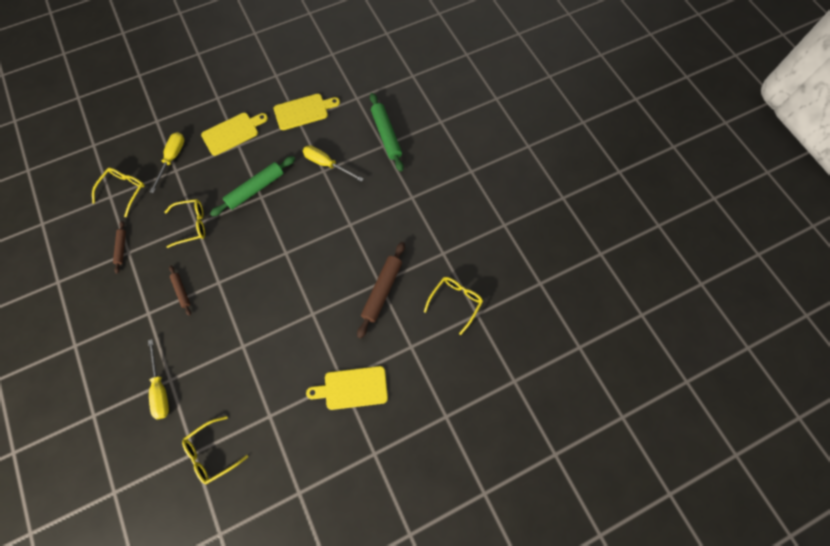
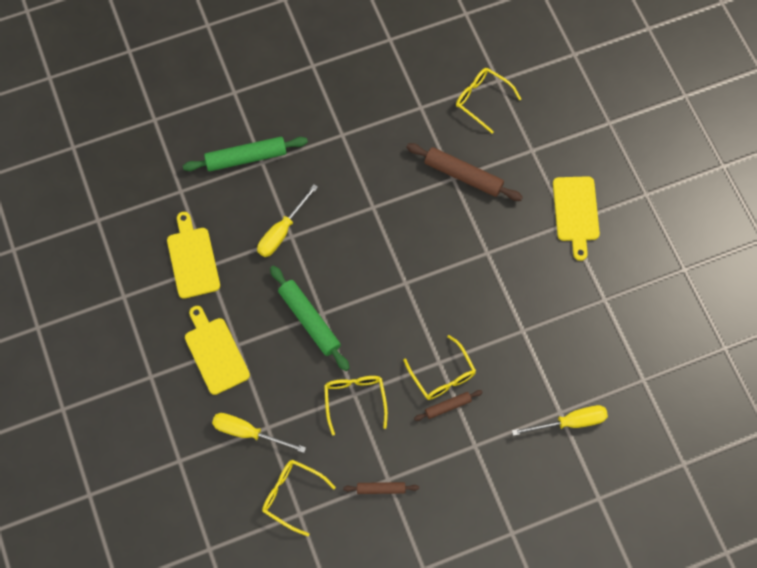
camera: 85 degrees left, 0 degrees up
yellow glasses [182,416,248,484] -> yellow glasses moved to [403,335,476,400]

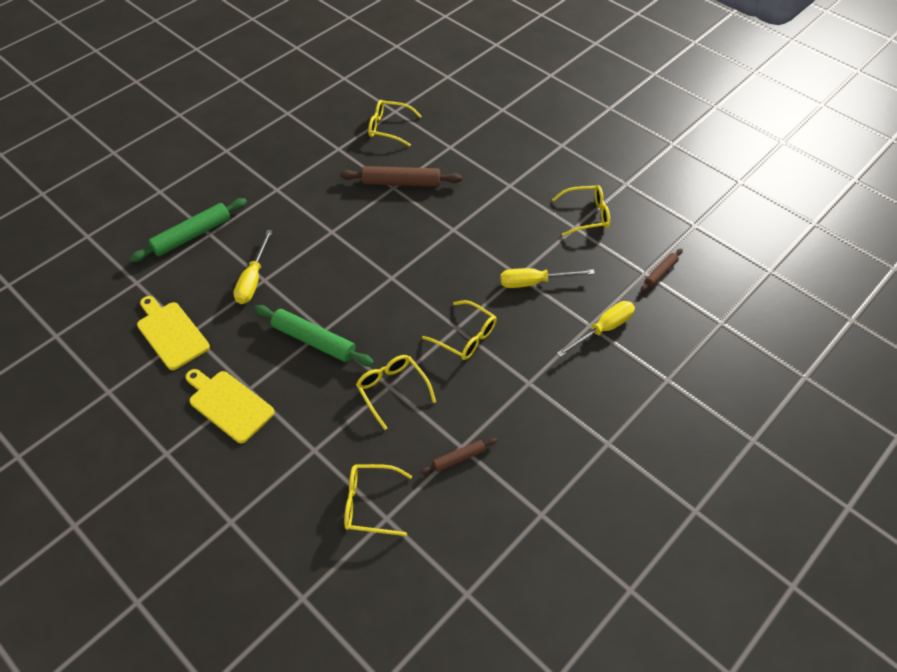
camera: 25 degrees left, 15 degrees down
yellow screwdriver [212,413,306,453] -> yellow screwdriver moved to [500,268,595,288]
brown rolling pin [414,390,483,421] -> brown rolling pin moved to [641,249,683,292]
yellow cutting board [553,176,600,261] -> none
none -> yellow glasses [552,185,610,236]

